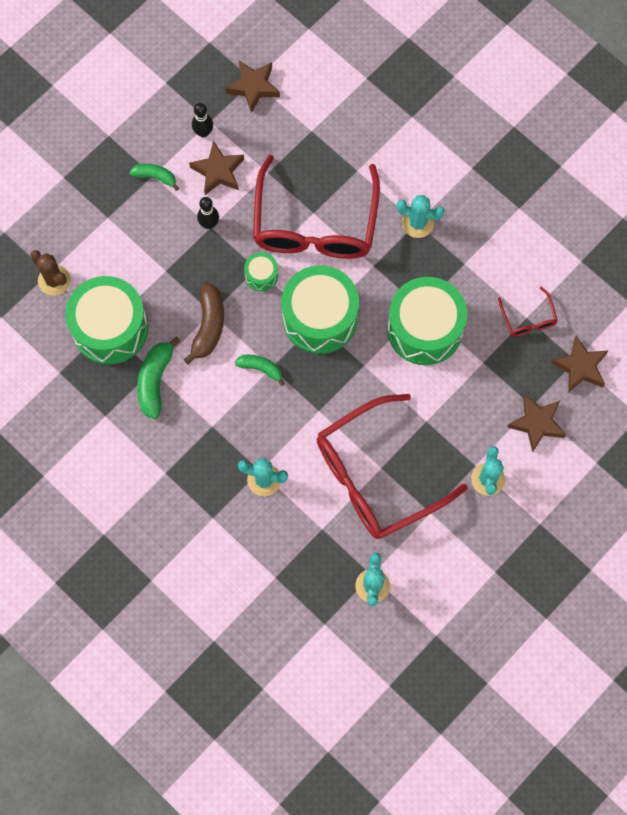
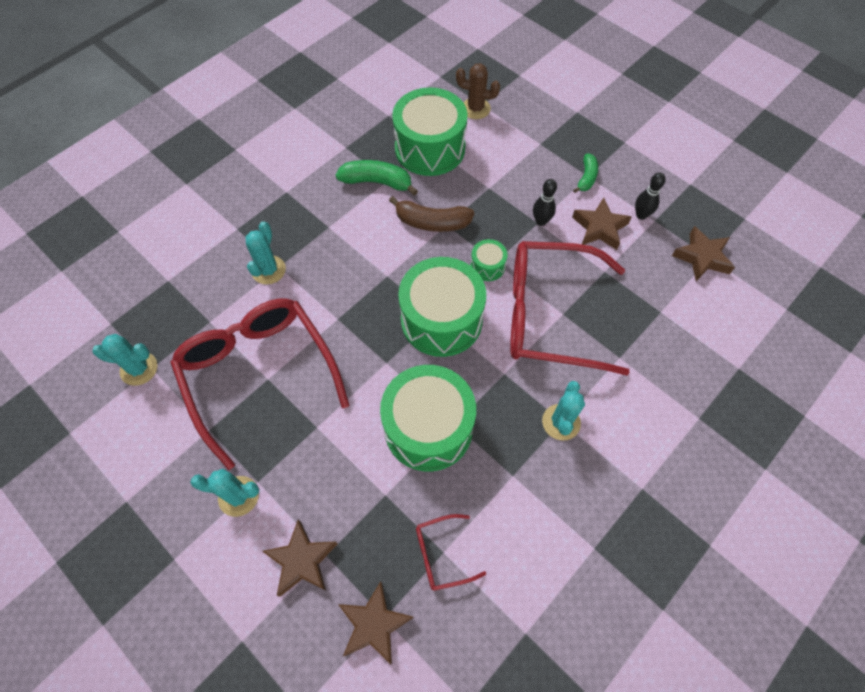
camera: 90 degrees right, 10 degrees down
brown cactus [30,250,71,296] -> brown cactus turned 60 degrees clockwise [456,63,500,119]
green banana [235,355,285,386] -> none

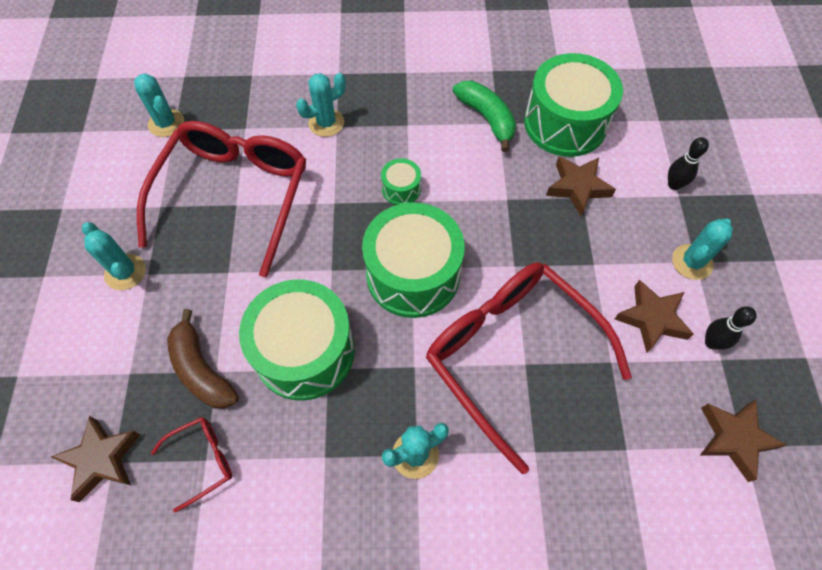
camera: 45 degrees right, 0 degrees up
brown star [262,520,337,597] -> brown star moved to [546,156,616,216]
brown banana [389,196,475,232] -> brown banana moved to [167,309,239,409]
red glasses [416,514,486,591] -> red glasses turned 120 degrees clockwise [151,417,232,513]
brown cactus [456,63,500,119] -> none
green drum [471,239,508,281] -> green drum moved to [381,158,421,205]
black bowling pin [533,179,557,226] -> black bowling pin moved to [668,137,709,190]
green banana [573,154,598,193] -> turquoise cactus [672,219,733,280]

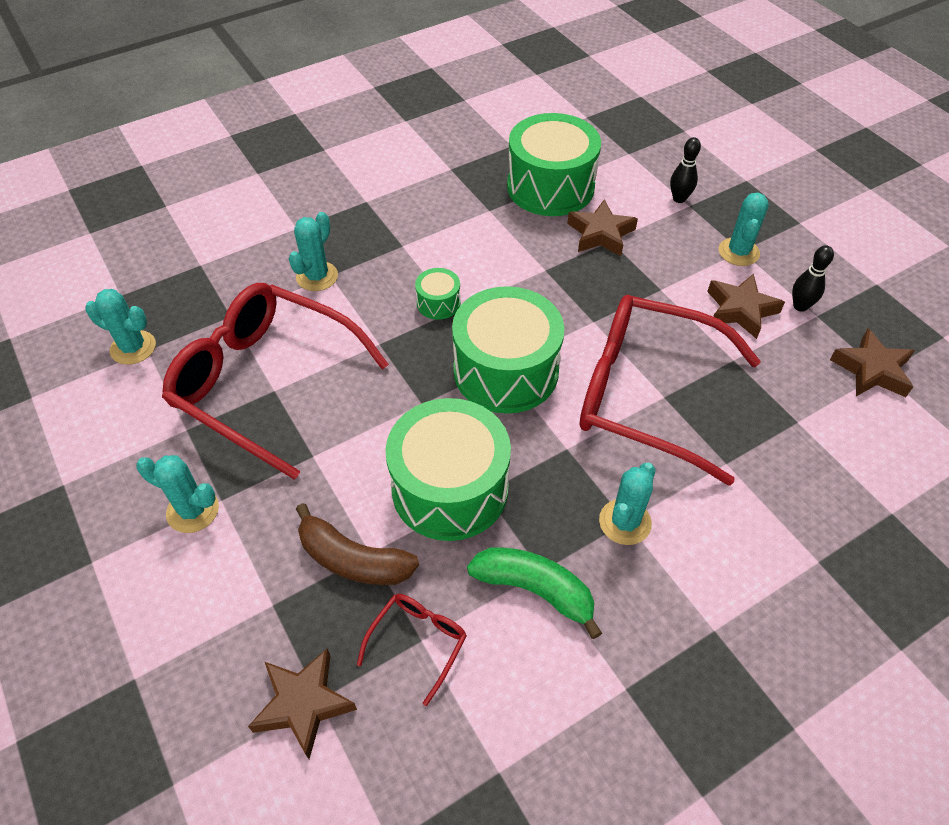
camera: 30 degrees left, 10 degrees down
red glasses [137,121,306,277] -> red glasses turned 45 degrees counterclockwise [162,283,389,480]
green banana [453,81,516,152] -> green banana moved to [467,548,602,639]

